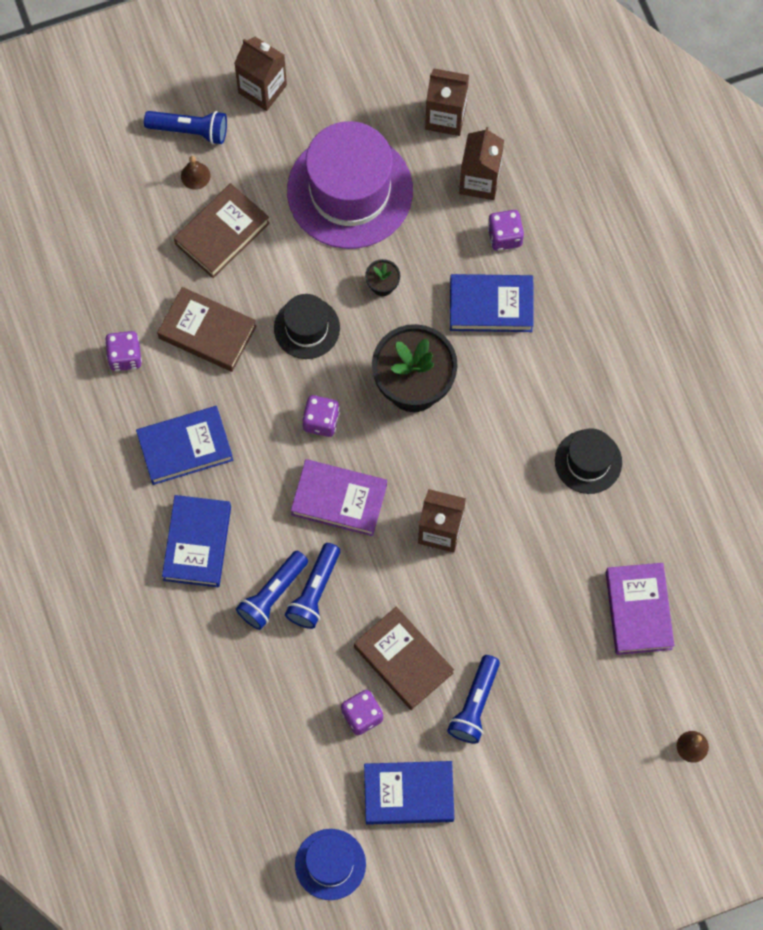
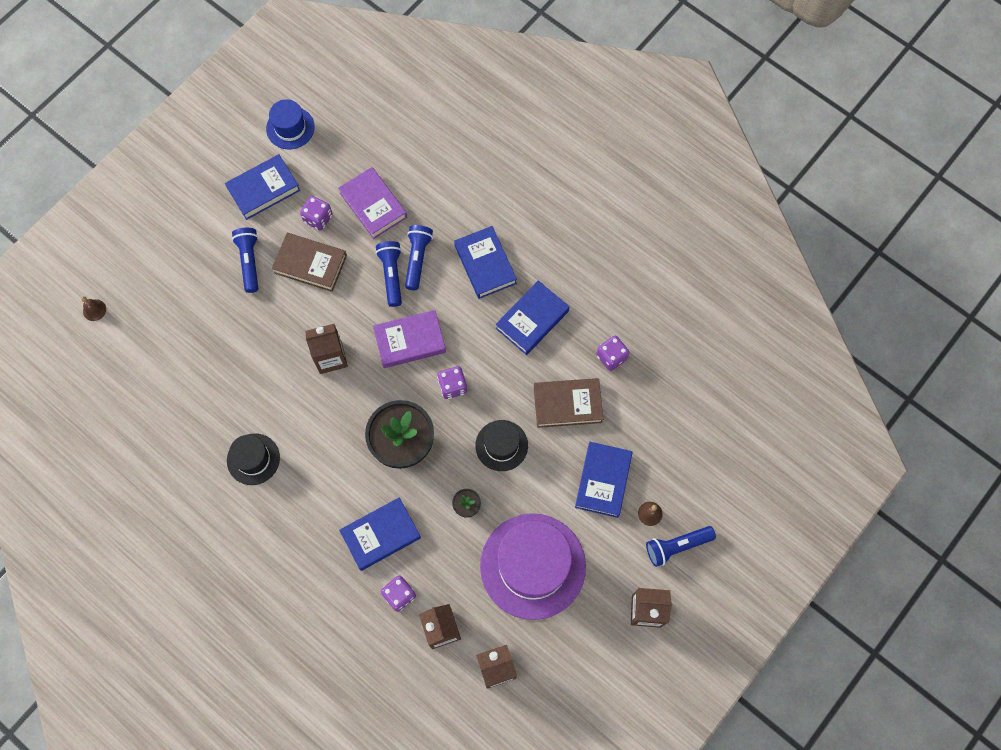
camera: 150 degrees right, 0 degrees up
brown book [174,183,270,278] -> blue book [575,442,633,518]
purple book [606,563,674,655] -> purple book moved to [338,167,407,239]

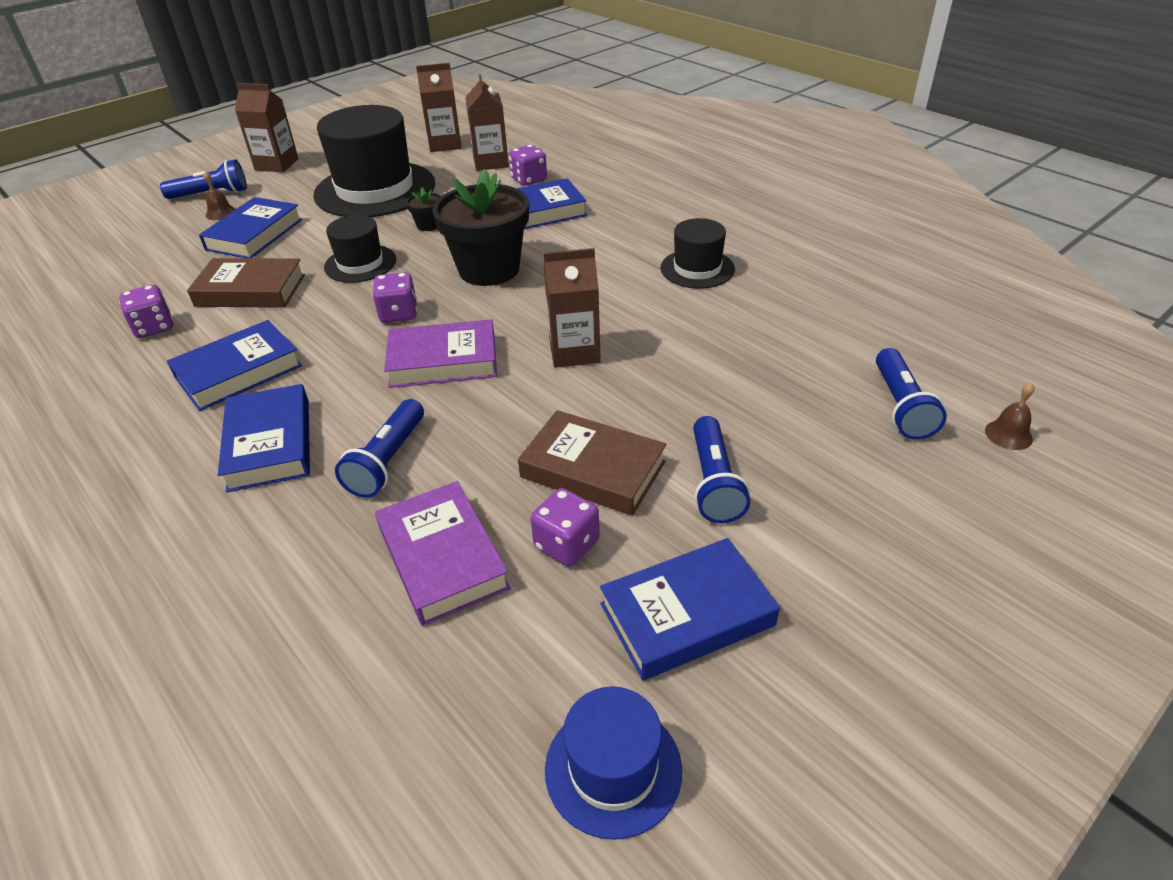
camera: 170 degrees left, 30 degrees down
blue flashlight [375,241,402,307] -> blue flashlight moved to [876,348,947,440]
purple hat [480,513,586,620] -> black hat [313,105,435,217]

